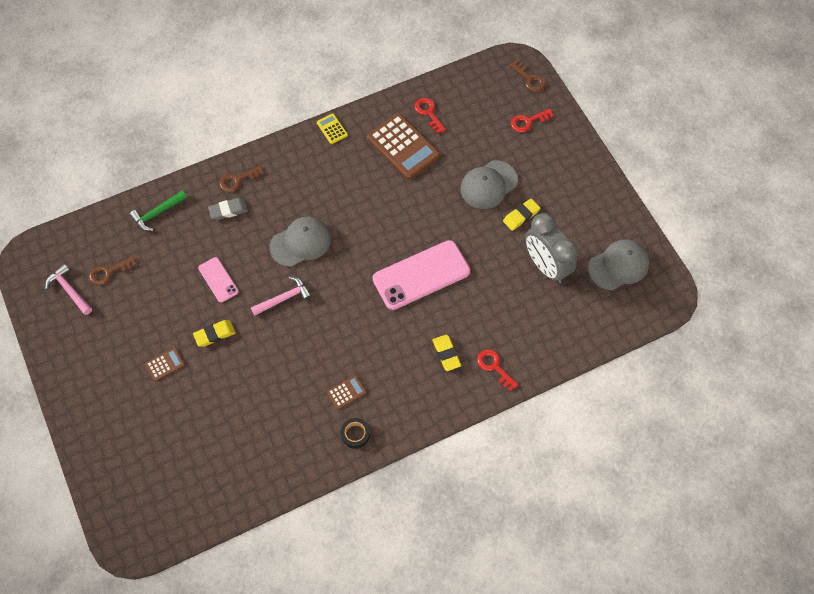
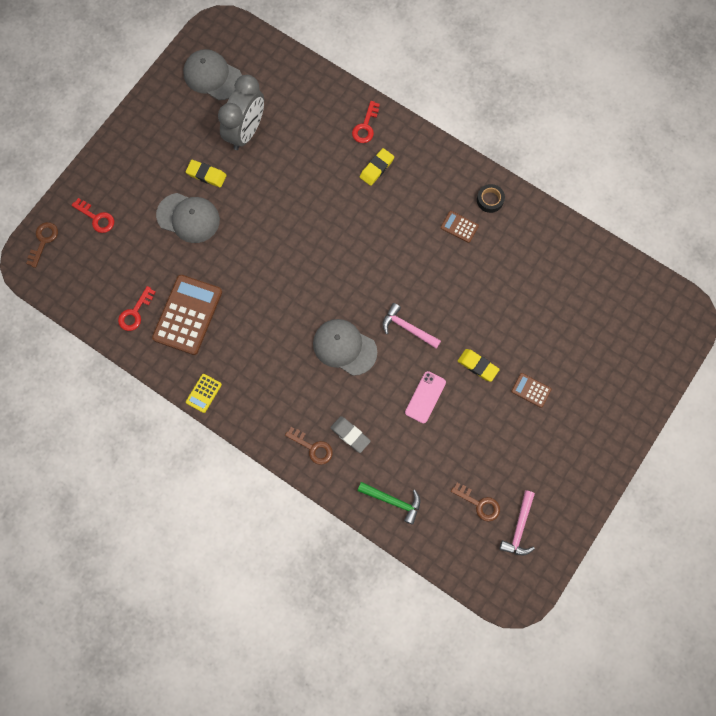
camera: 120 degrees left, 10 degrees up
pink phone [373,240,470,310] -> none

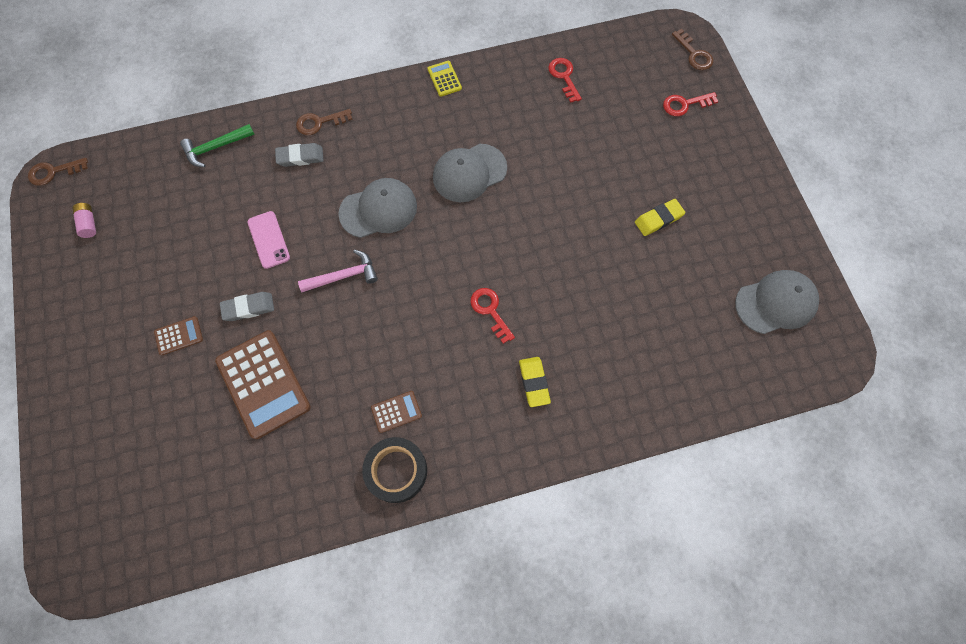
camera: 130 degrees right, 5 degrees down
brown calculator [152,275,222,355] -> brown calculator moved to [215,330,311,439]
grey cap [156,193,220,243] -> grey cap moved to [433,144,507,202]
grey clock [218,75,264,150] -> none
red key [352,101,380,143] -> red key moved to [470,288,515,344]
brown key [451,483,500,521] -> brown key moved to [28,158,88,186]
yellow eraser [458,349,500,382] -> grey eraser [220,292,274,321]
black tape [477,184,505,213] -> black tape [362,437,427,503], size x1.62
pink hammer [499,490,535,556] -> pink battery [72,203,96,238]

